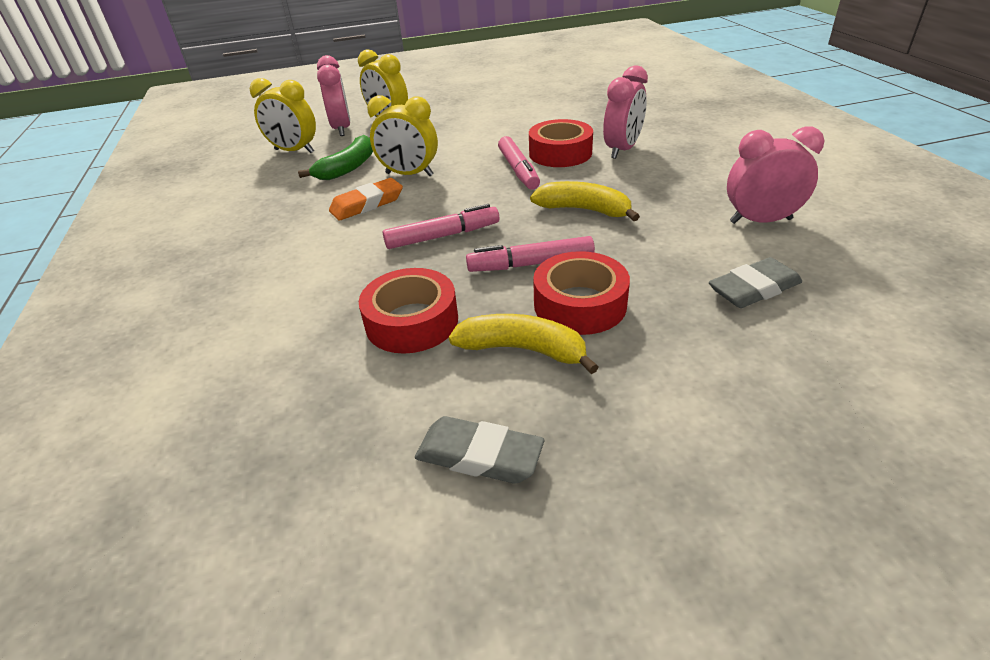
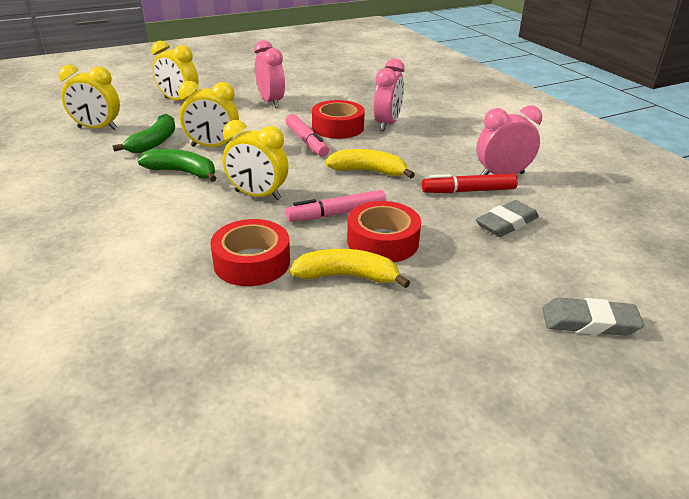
camera: 15 degrees left, 5 degrees down
pink clock [317,55,350,136] -> pink clock moved to [254,40,285,108]
orange eraser [329,178,403,221] -> green banana [138,149,217,182]
pink marker [383,204,499,249] -> yellow clock [222,120,289,200]
grey eraser [415,416,544,484] -> grey eraser moved to [542,298,644,336]
none -> red marker [422,173,518,193]

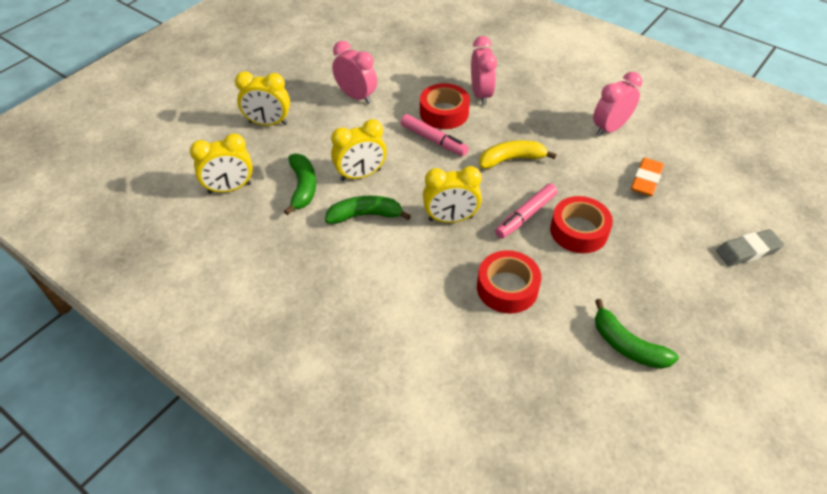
camera: 25 degrees left, 15 degrees up
yellow banana [290,249,410,288] -> none
red marker [422,173,518,193] -> none
grey eraser [476,200,539,237] -> orange eraser [631,158,664,196]
none -> green banana [595,299,679,369]

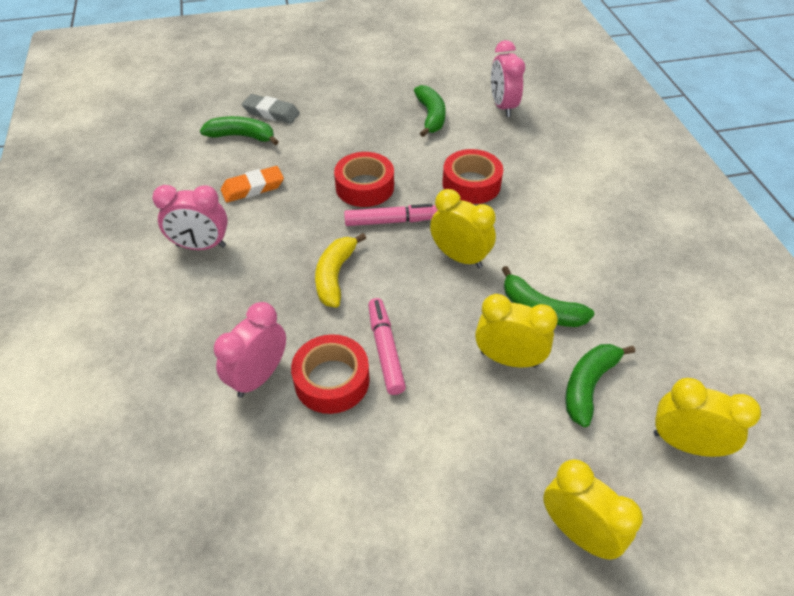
camera: 140 degrees left, 0 degrees up
pink clock [332,41,377,104] -> pink clock moved to [491,40,525,117]
yellow banana [479,140,557,169] -> yellow banana turned 75 degrees clockwise [315,233,366,308]
none -> green banana [200,116,279,145]

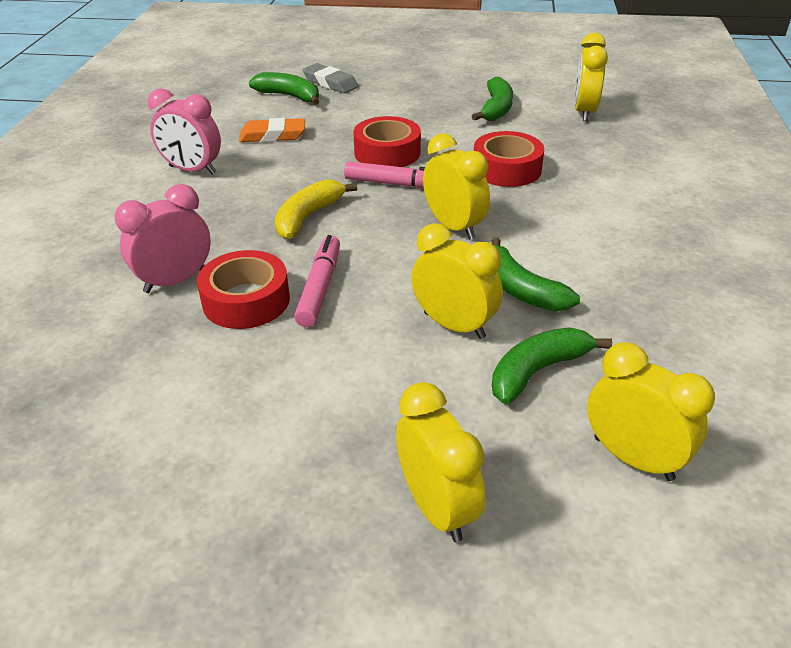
camera: 20 degrees right, 10 degrees down
pink clock [491,40,525,117] -> yellow clock [574,33,608,121]

